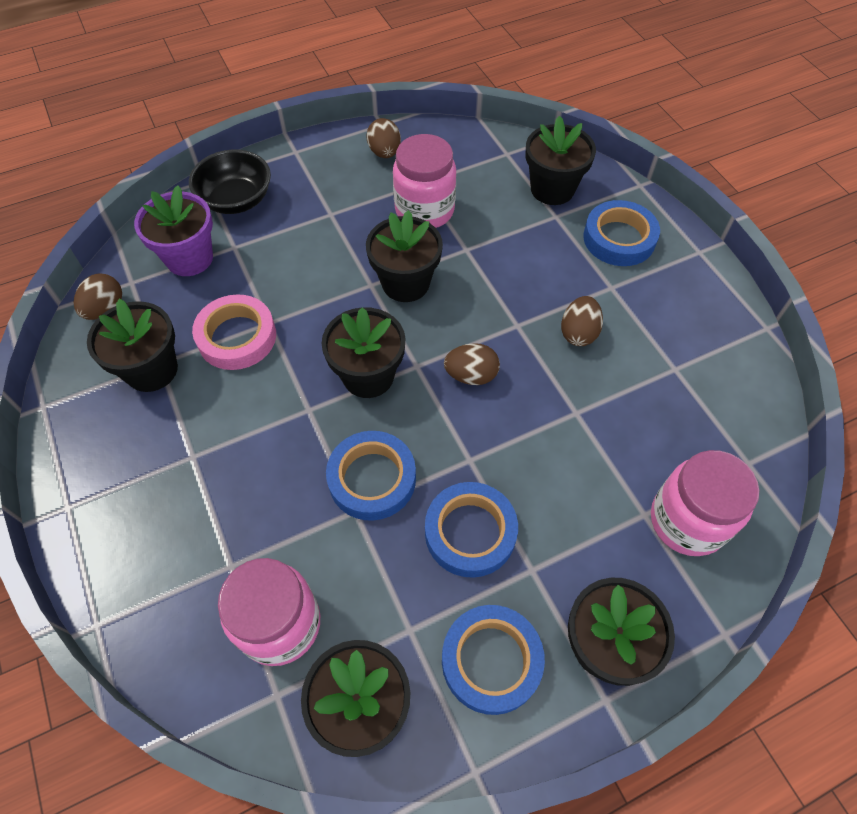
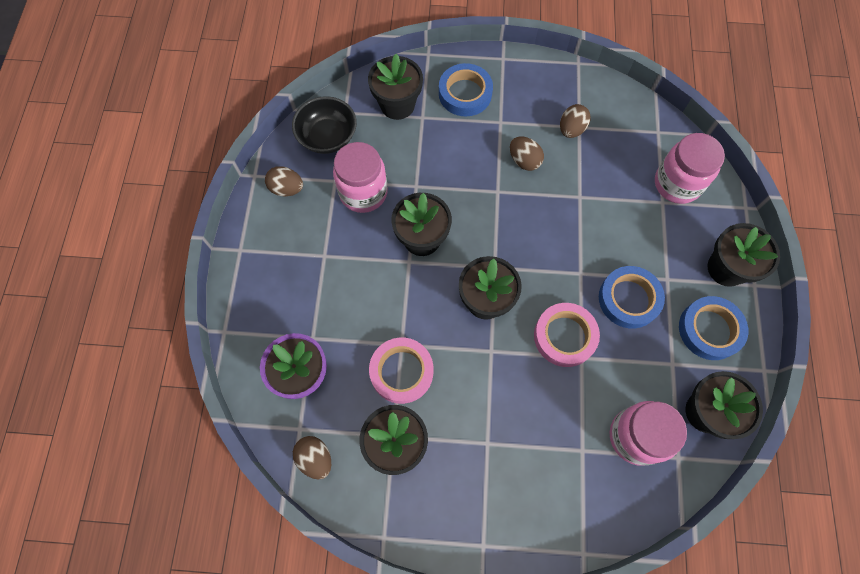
camera: 60 degrees left, 10 degrees up
black bowl [189,150,271,214] -> black bowl moved to [292,96,357,154]
blue tape [326,431,416,521] -> pink tape [534,303,600,367]
brown egg [444,343,500,385] -> brown egg moved to [560,104,591,138]

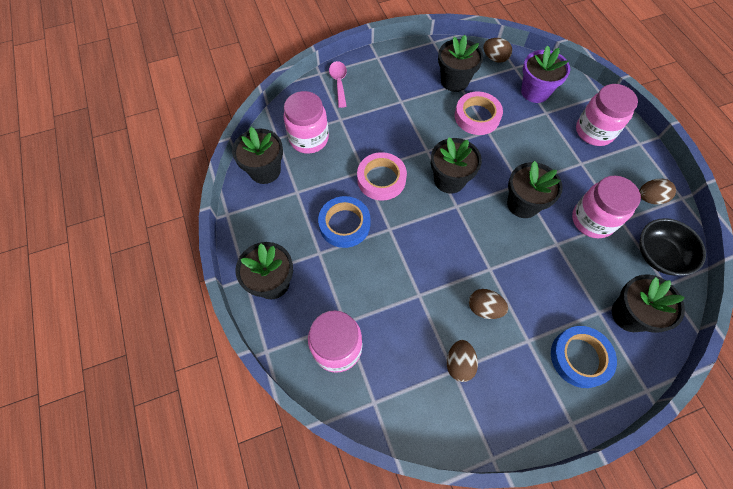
camera: 155 degrees right, 5 degrees down
blue tape [679,296,748,360] -> none
none -> pink spoon [329,61,347,108]
none -> pink jar [576,84,638,146]

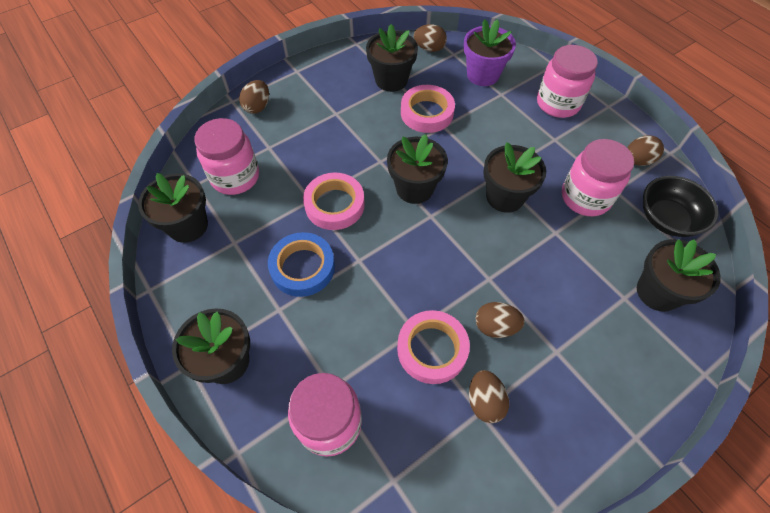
camera: 15 degrees left, 5 degrees down
pink spoon [329,61,347,108] -> brown egg [239,80,269,114]
blue tape [551,326,617,388] -> none
none -> pink tape [397,310,470,384]

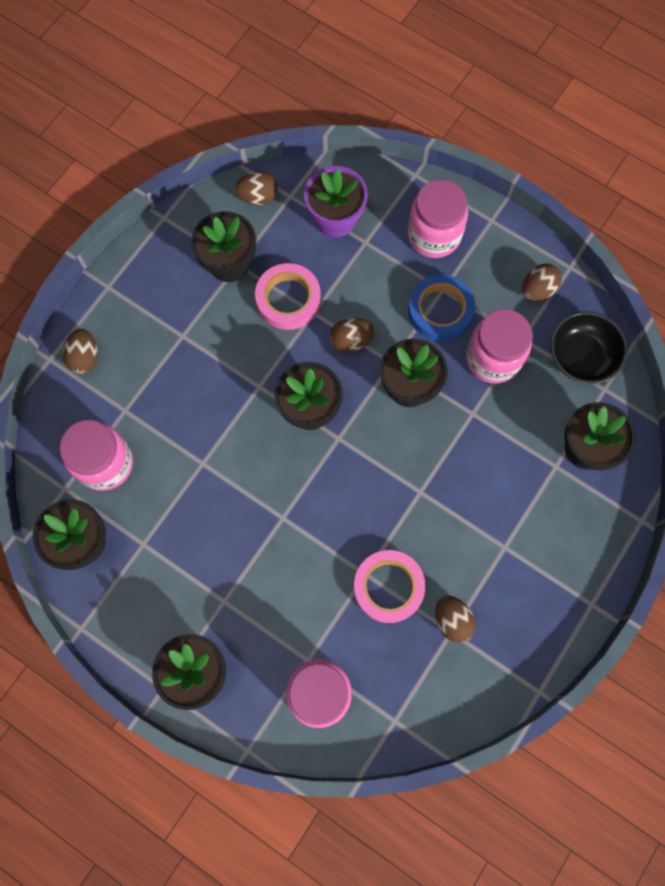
camera: 20 degrees left, 15 degrees up
blue tape [268,232,335,297] -> blue tape moved to [408,274,475,341]
pink tape [303,173,365,230] -> none
brown egg [475,302,525,338] -> brown egg moved to [330,318,375,352]

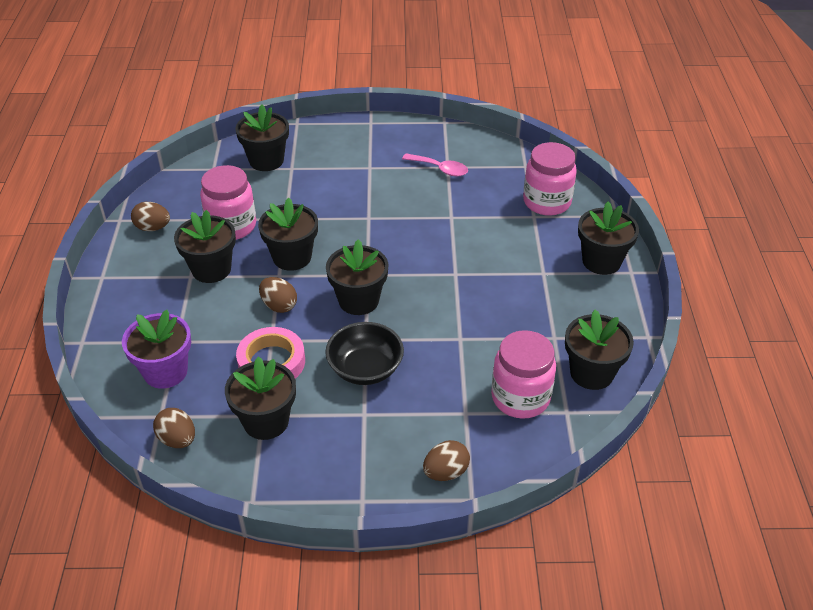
camera: 125 degrees left, 30 degrees down
pink tape [354,550,426,623] -> none
pink jar [408,180,468,258] -> none
blue tape [408,274,475,341] -> black flower pot [174,210,236,283]
brown egg [435,596,476,643] -> pink spoon [402,153,468,176]
black bowl [550,311,628,384] -> black bowl moved to [325,322,404,385]

